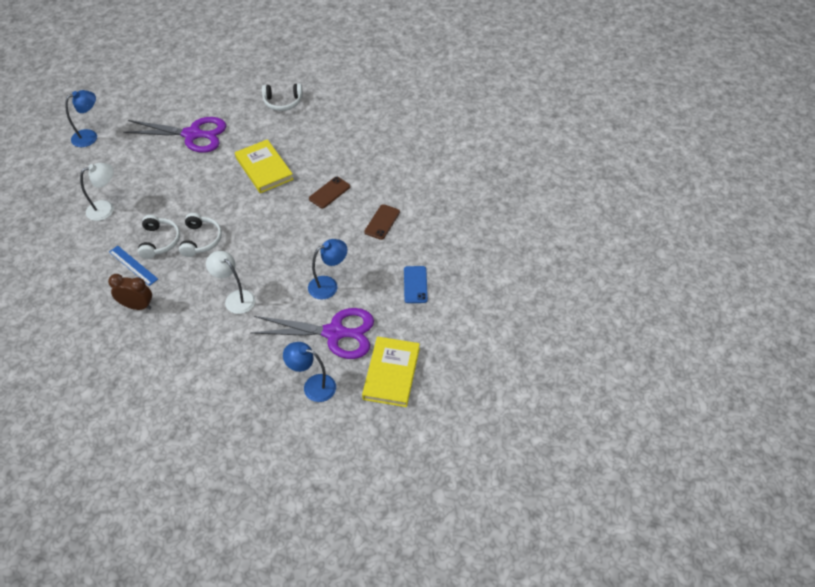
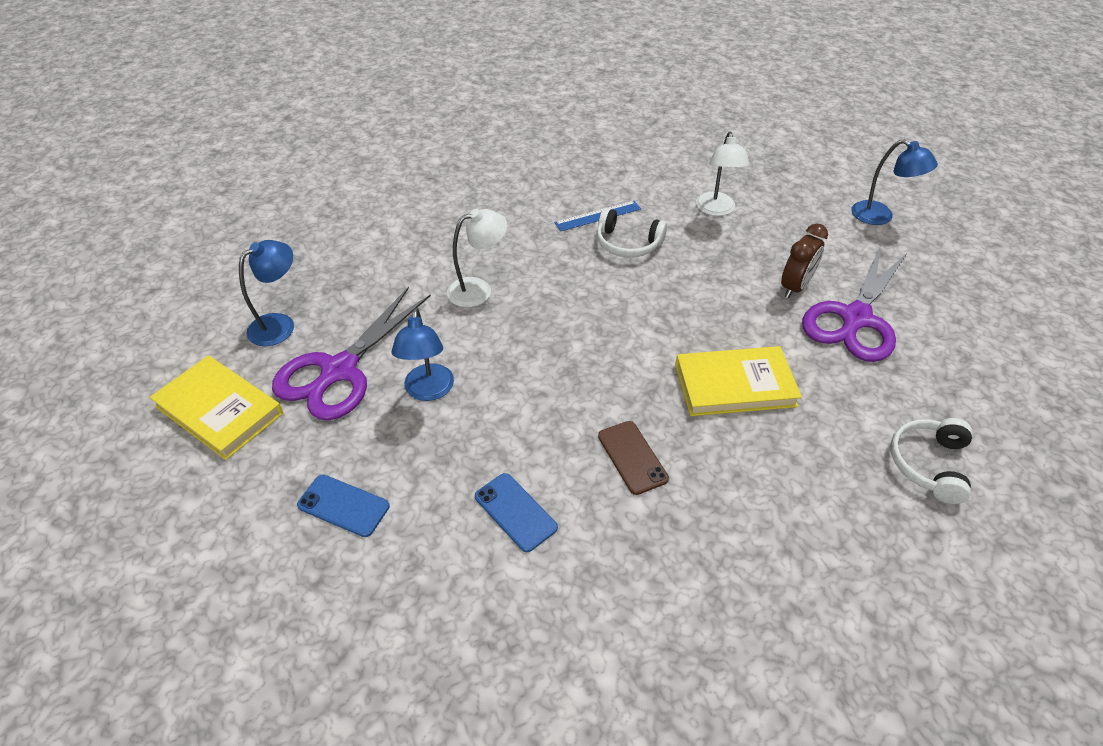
camera: 115 degrees right, 5 degrees down
blue lamp [65,90,97,147] -> blue lamp turned 45 degrees counterclockwise [852,139,938,225]
brown clock [108,274,152,310] -> brown clock moved to [781,224,828,298]
white headphones [179,213,222,257] -> none
brown phone [364,204,400,240] -> blue phone [475,473,558,552]

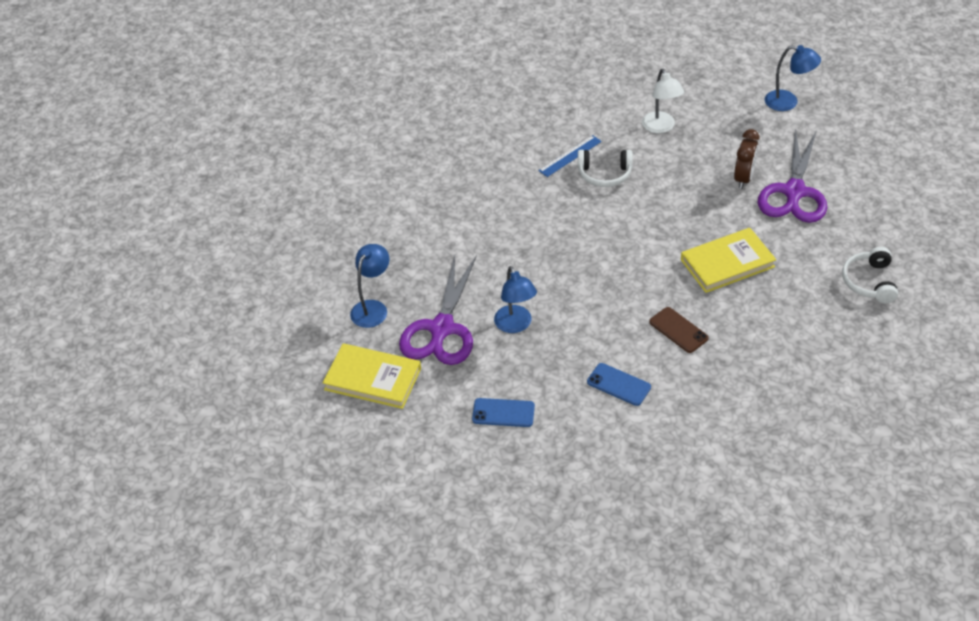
camera: 15 degrees left, 0 degrees up
white lamp [447,209,507,307] -> none

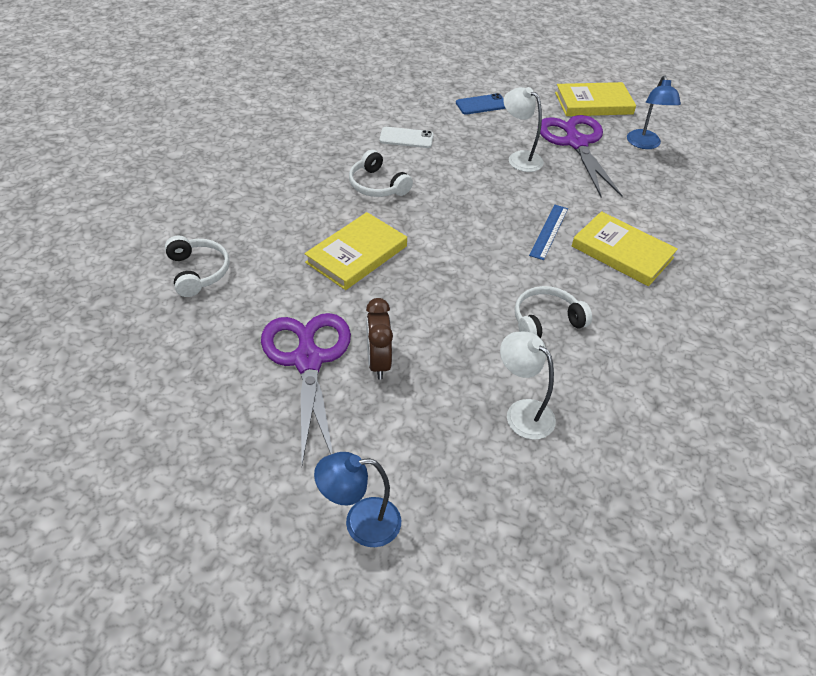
camera: 150 degrees right, 0 degrees up
blue lamp [494,266,537,333] -> white lamp [503,87,544,172]
blue ruler [538,135,602,177] -> blue ruler moved to [529,204,568,260]
blue phone [587,363,651,406] -> white phone [379,127,434,148]
brown phone [649,307,709,353] -> white headphones [349,150,413,197]
none -> yellow book [572,211,678,286]

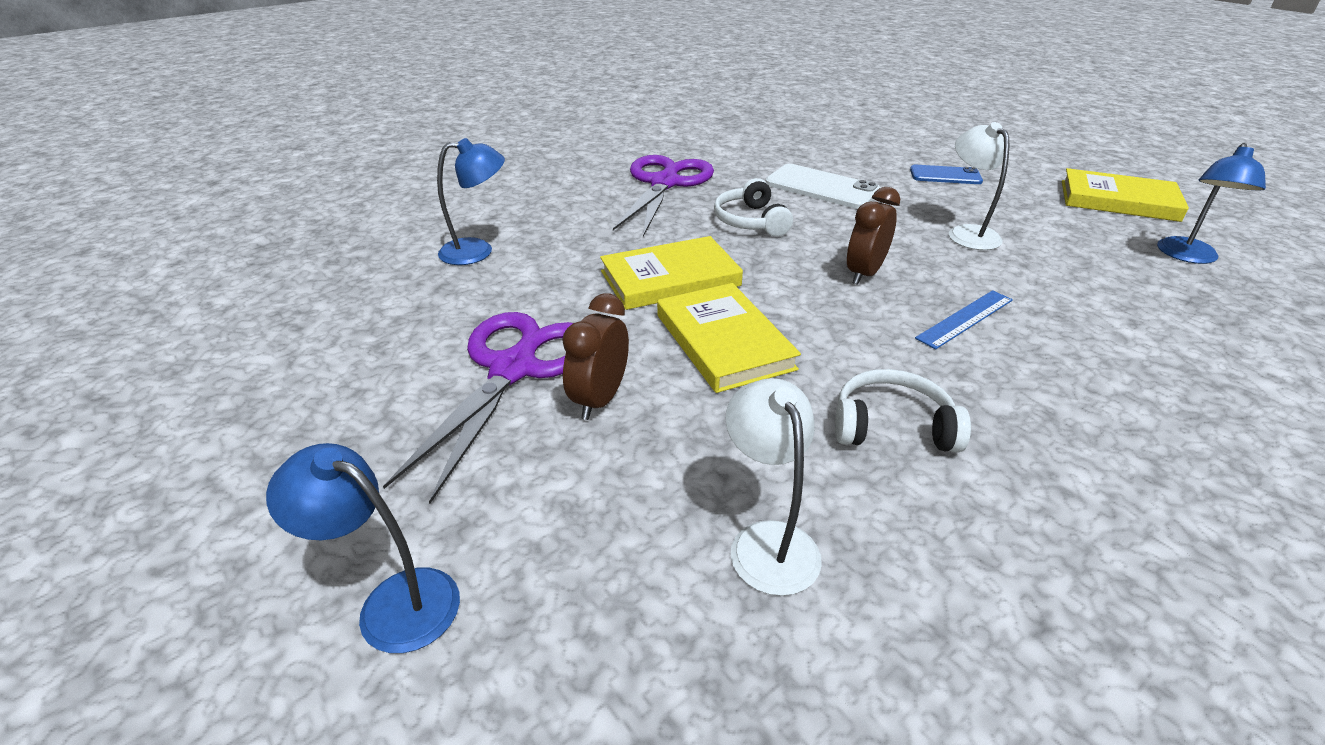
camera: 30 degrees right, 10 degrees down
white headphones [165,235,230,297] -> blue lamp [437,138,505,265]
white phone [379,127,434,148] -> white phone [765,164,881,209], size x1.55
purple scissors [540,115,623,197] -> purple scissors moved to [613,155,714,237]
yellow book [572,211,678,286] -> yellow book moved to [657,283,801,393]
none -> brown clock [847,187,900,285]

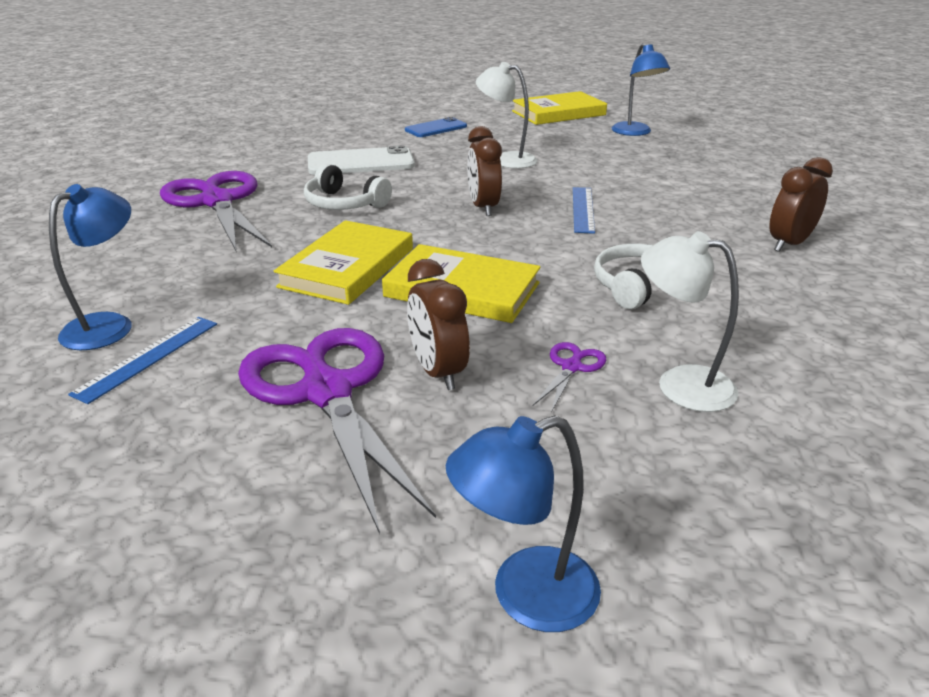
camera: 45 degrees left, 5 degrees down
none -> blue ruler [68,317,217,404]
none -> purple scissors [533,342,606,412]
none -> brown clock [769,157,833,252]

